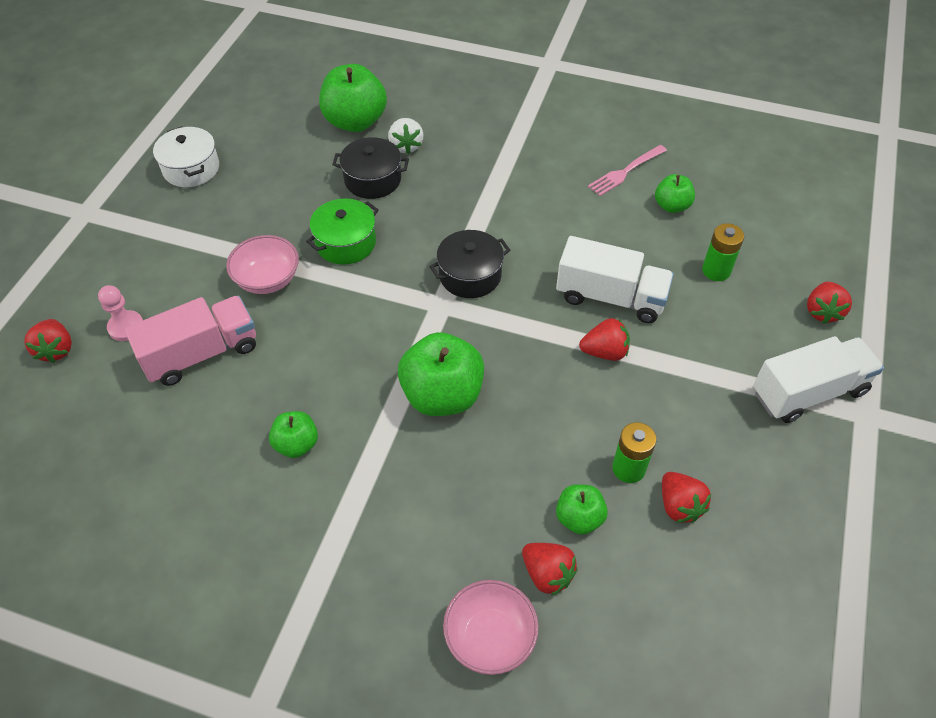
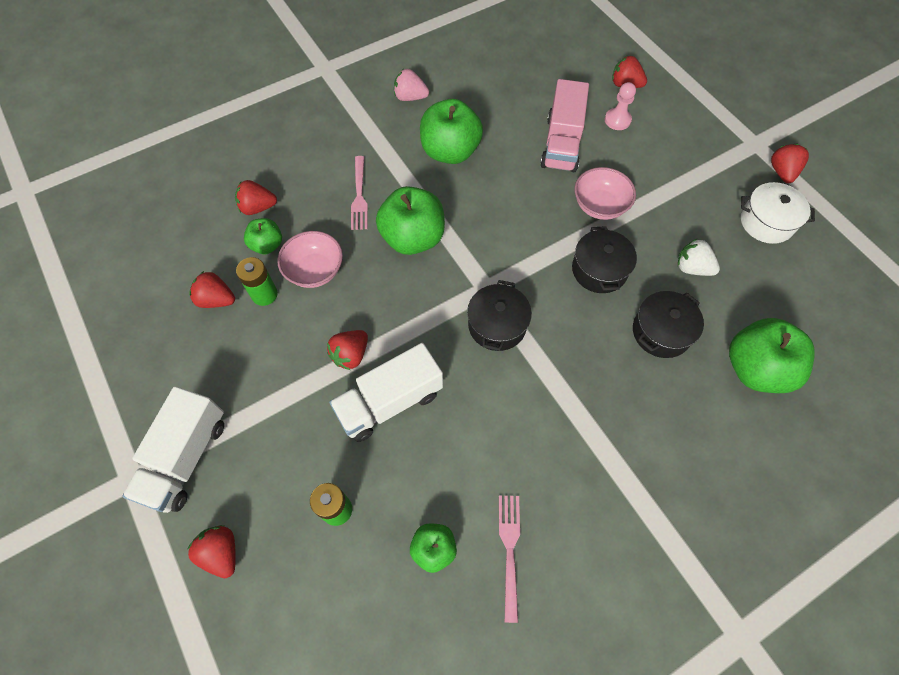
camera: 130 degrees right, 10 degrees up
green apple [269,411,318,458] -> green apple [420,99,483,164], size x1.84
green pot [306,198,379,265] -> black pot [572,226,637,293]
white strawberry [388,118,424,154] -> white strawberry moved to [678,238,720,276]
pink bowl [443,580,539,675] -> pink bowl moved to [277,231,343,288]
none -> pink fork [351,156,368,230]
none -> pink strawberry [394,69,429,101]
none -> red strawberry [771,144,809,183]

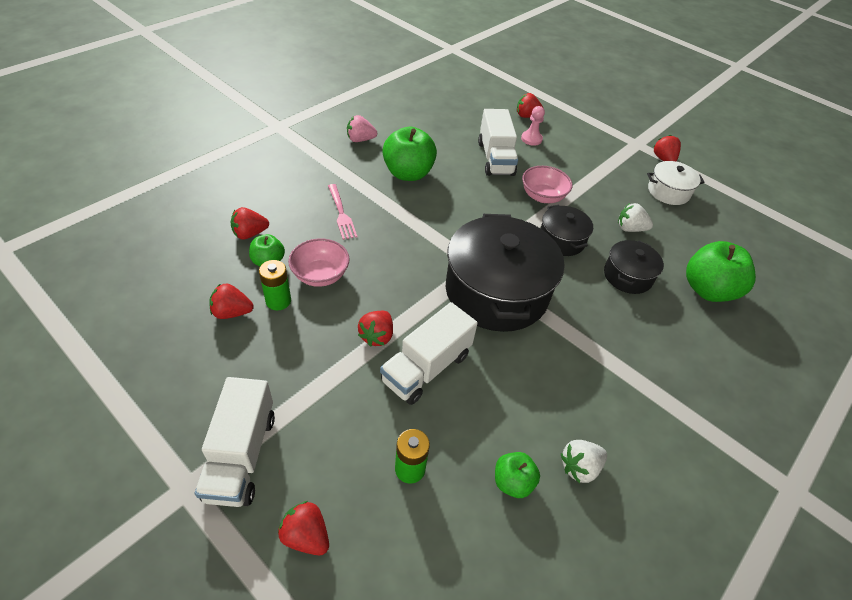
camera: 20 degrees left, 15 degrees down
green apple [376,186,445,255] -> none
black pot [467,280,532,351] -> black pot [446,214,564,332], size x2.01
pink fork [499,496,520,623] -> white strawberry [561,440,607,483]
pink truck [540,79,589,172] -> white truck [478,109,518,176]

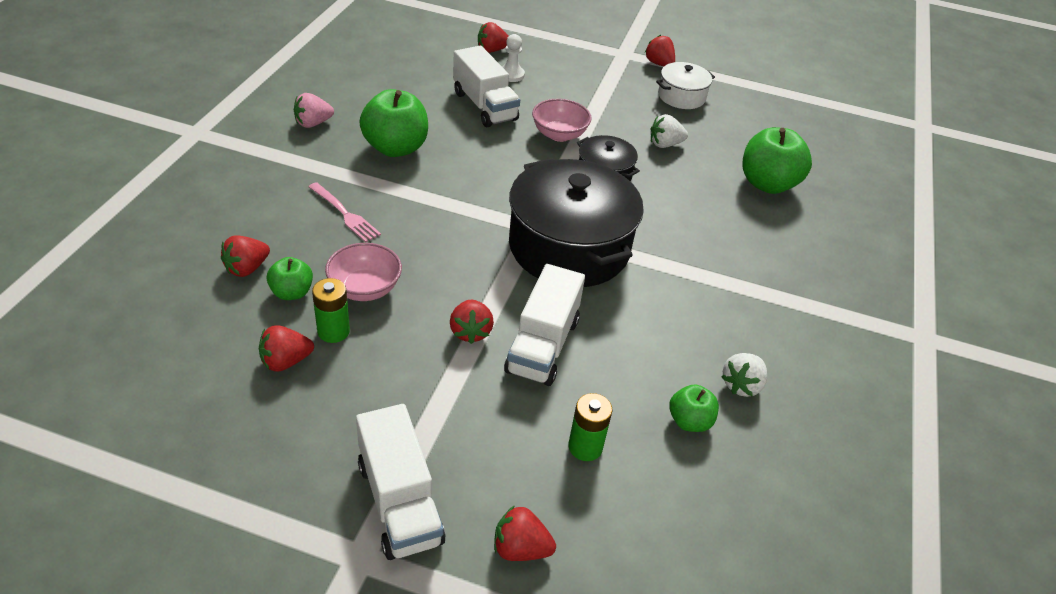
camera: 25 degrees left, 5 degrees down
pink pawn [521,106,545,146] -> white pawn [502,34,525,82]
black pot [604,240,664,294] -> none

